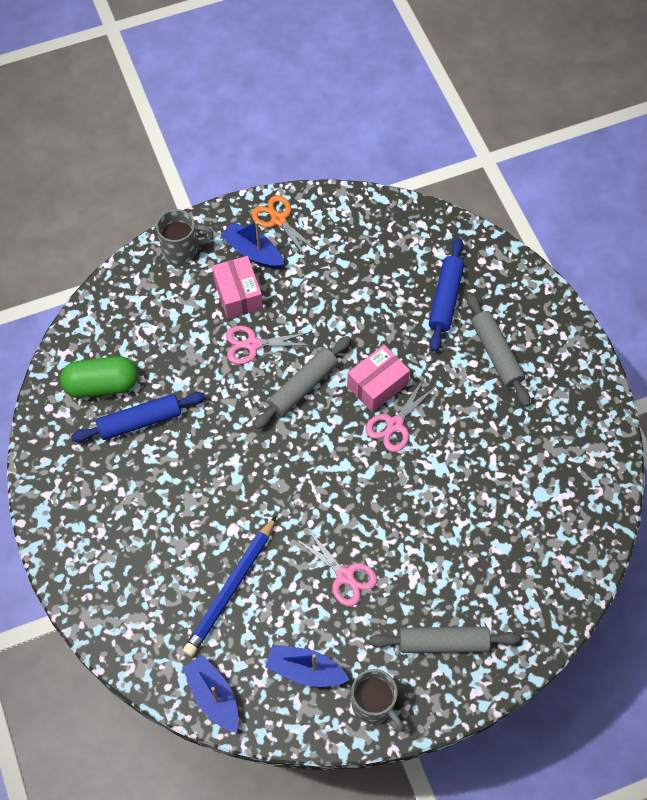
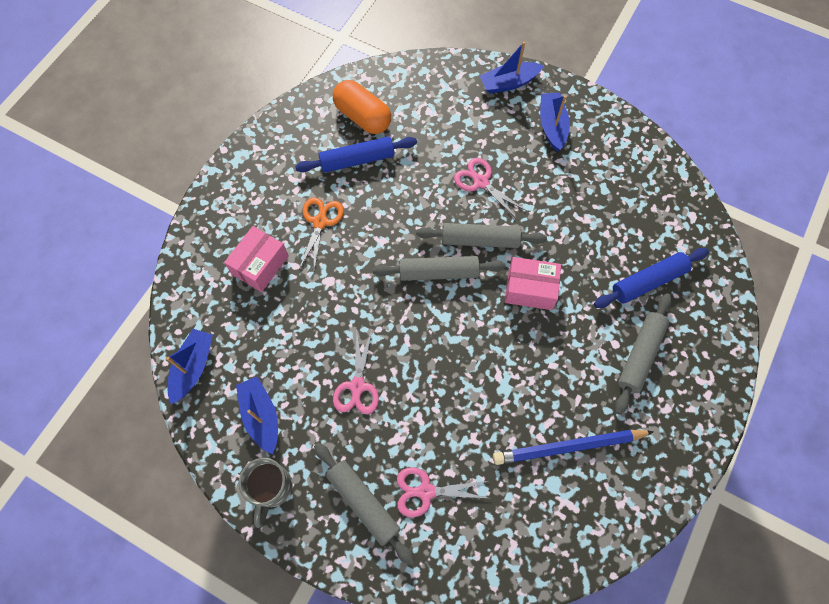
camera: 50 degrees right, 5 degrees up
green capsule [60,356,138,398] -> orange capsule [333,80,391,134]
blue rolling pin [71,392,205,442] -> blue rolling pin turned 45 degrees counterclockwise [295,137,417,173]
grey mug [156,209,214,264] -> blue boat [480,42,544,94]
blue pencil [183,516,276,657] -> blue pencil moved to [493,430,654,465]
pink box [212,256,263,319] -> pink box moved to [224,226,289,292]
orange scissors [252,195,319,260] -> orange scissors moved to [299,197,344,271]
pink scissors [366,378,435,452] -> pink scissors moved to [397,467,488,517]
none -> grey rolling pin [373,256,506,281]

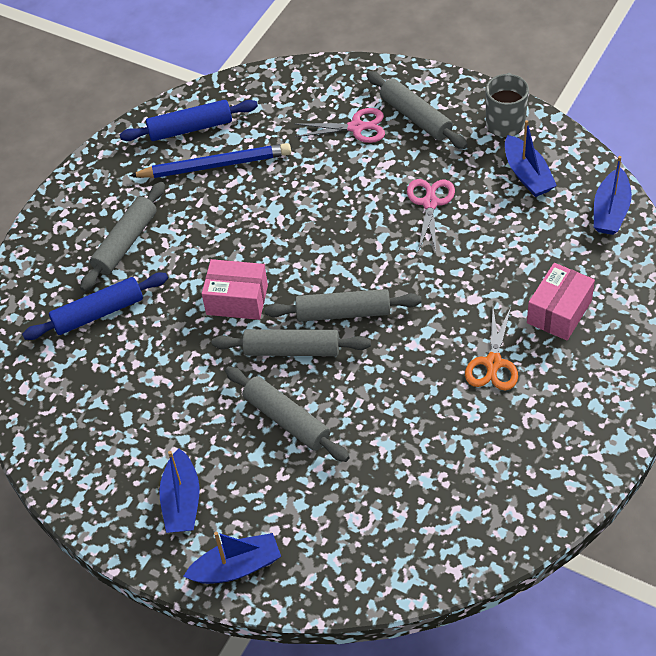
camera: 175 degrees left, 15 degrees down
blue rolling pin [295,137,417,173] -> blue rolling pin moved to [119,100,258,141]
orange capsule [333,80,391,134] -> none
pink scissors [454,158,527,219] -> grey rolling pin [225,366,350,462]

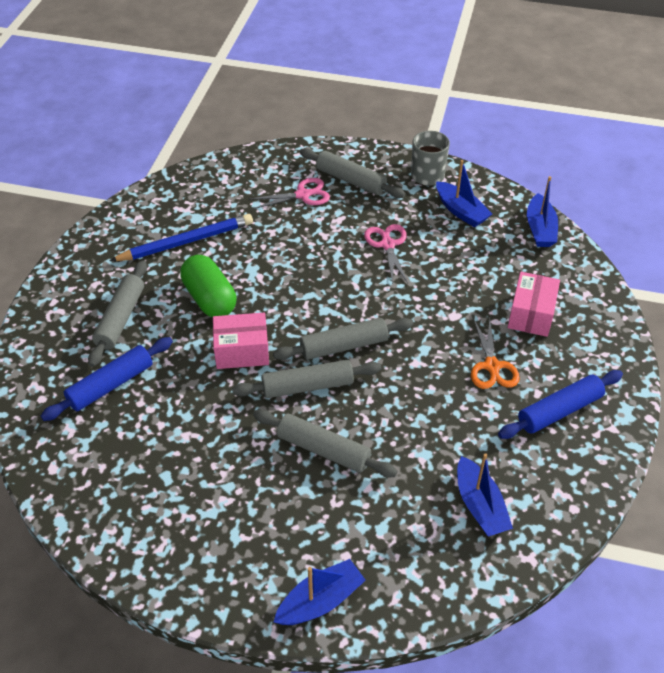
camera: 20 degrees left, 5 degrees down
blue rolling pin [119,100,258,141] -> blue rolling pin moved to [498,370,623,439]
blue boat [159,448,200,533] -> blue boat moved to [457,453,513,537]
none -> green capsule [180,255,236,317]

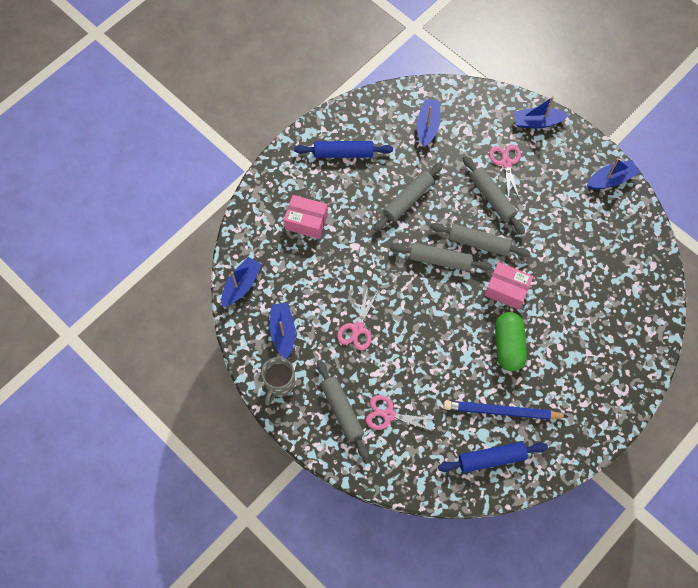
camera: 150 degrees left, 20 degrees up
blue rolling pin [41,337,173,421] -> blue rolling pin moved to [438,442,548,473]
grey rolling pin [88,260,147,367] -> grey rolling pin moved to [373,162,443,231]
orange scissors [471,318,520,389] -> none
pink box [508,272,560,337] -> pink box turned 60 degrees clockwise [284,195,328,239]
none -> pink scissors [489,144,521,200]
none -> blue boat [587,158,640,189]

